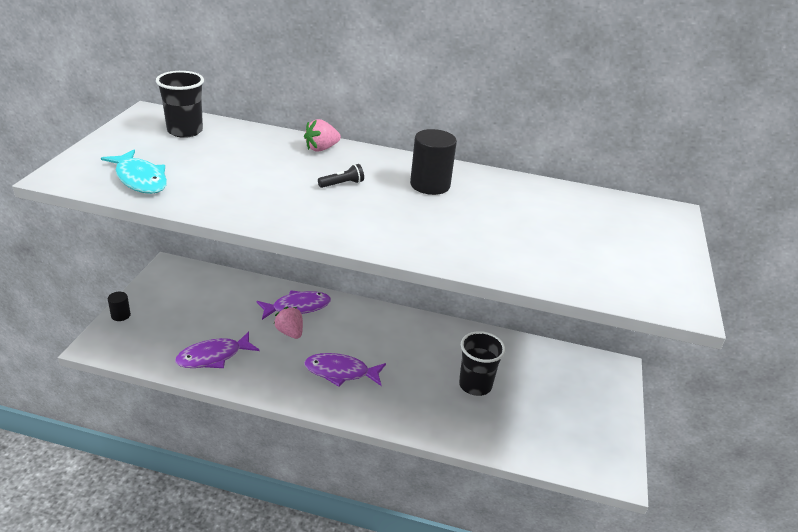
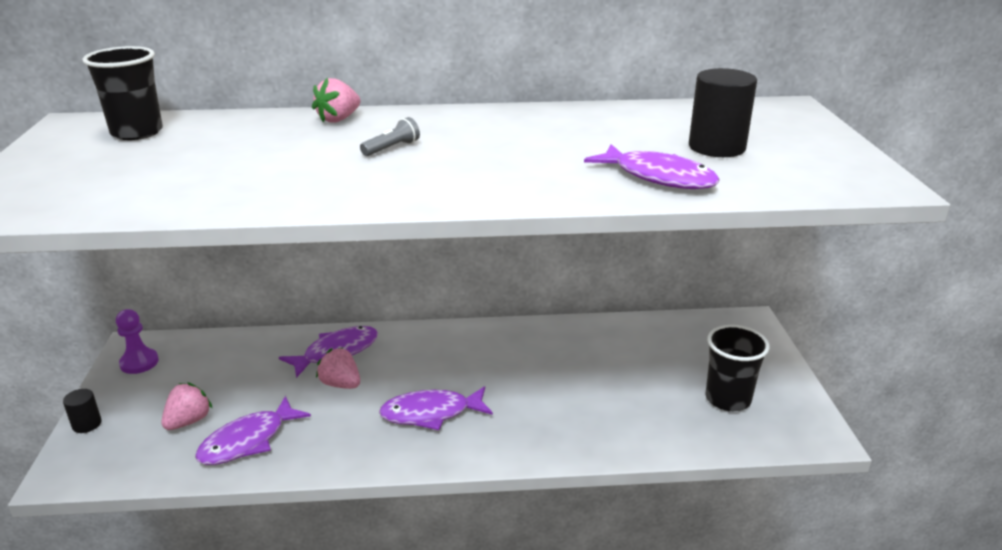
camera: 15 degrees left, 5 degrees down
turquoise fish [101,150,167,194] -> none
black flashlight [318,164,364,188] -> grey flashlight [360,117,420,156]
black cylinder [410,129,457,195] -> black cylinder moved to [689,68,757,157]
black cup [459,331,506,396] -> black cup moved to [706,325,770,411]
none -> purple pawn [116,309,159,374]
none -> pink strawberry [161,382,213,430]
none -> purple fish [584,144,720,189]

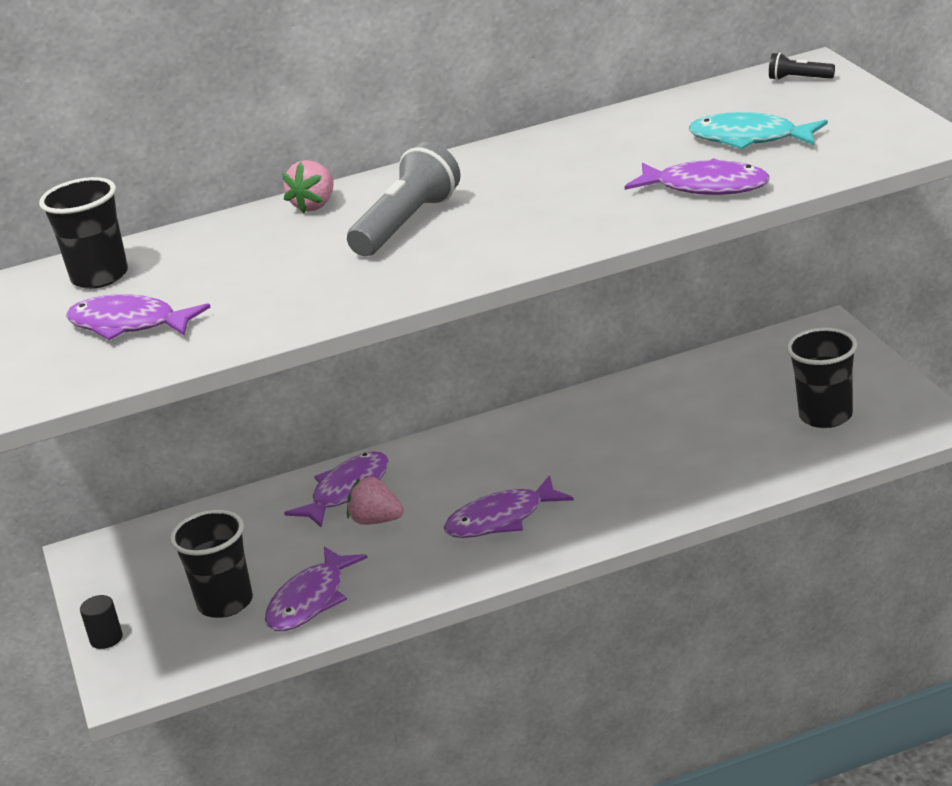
camera: 10 degrees left, 0 degrees up
purple pawn [116,309,159,374] -> none
pink strawberry [161,382,213,430] -> black cup [170,510,253,618]
grey flashlight [360,117,420,156] -> grey flashlight [347,142,461,256], size x2.13
black cylinder [689,68,757,157] -> turquoise fish [689,112,828,149]
none -> purple fish [66,294,211,340]
none -> black flashlight [769,52,835,80]

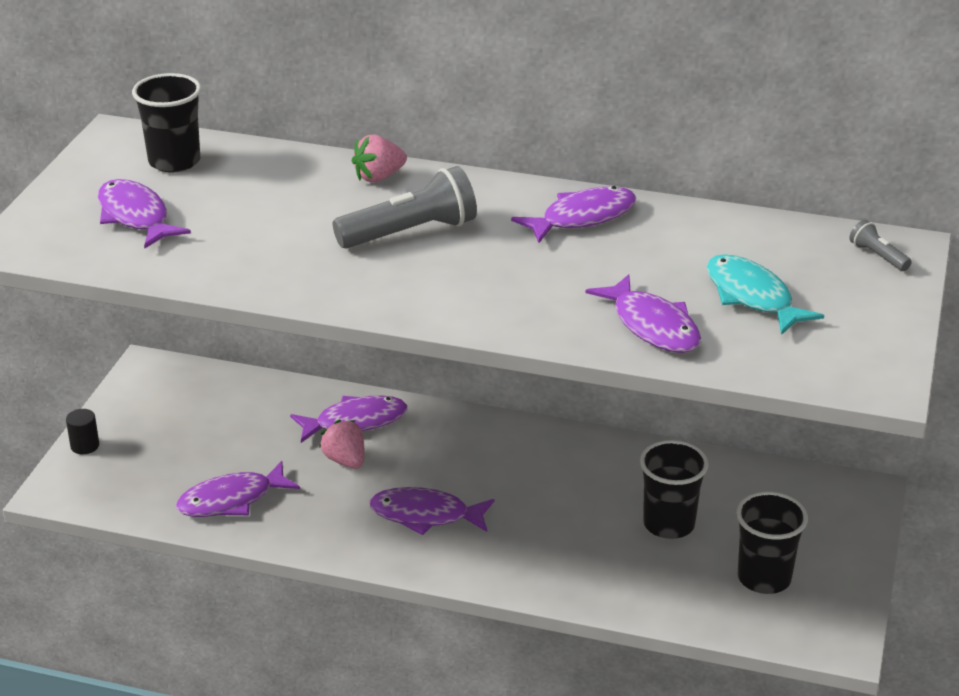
camera: 30 degrees right, 5 degrees up
black cup [170,510,253,618] -> black cup moved to [640,440,709,539]
black flashlight [769,52,835,80] -> grey flashlight [849,220,912,271]
none -> purple fish [511,186,636,243]

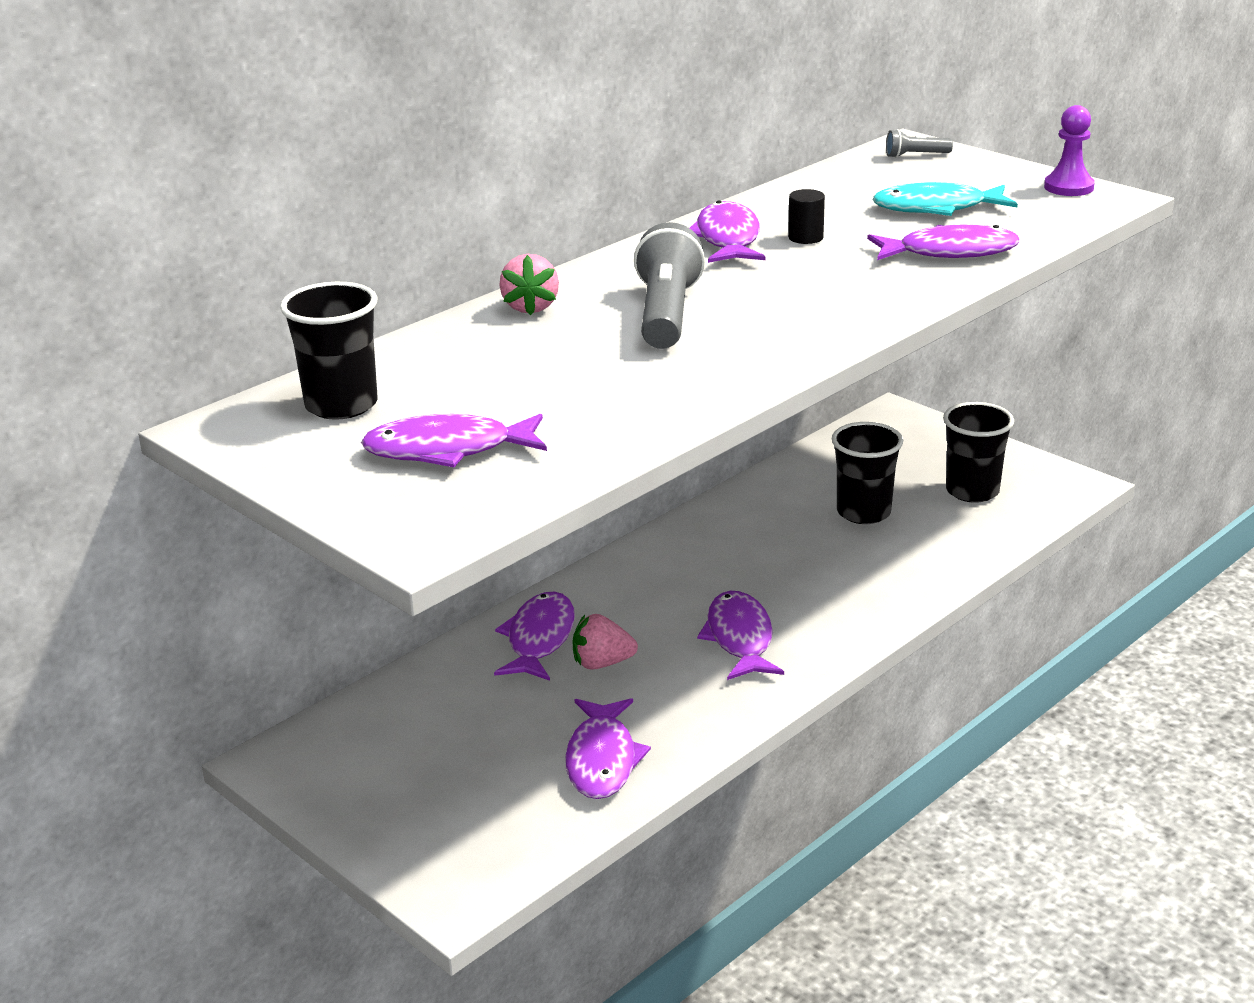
camera: 60 degrees left, 5 degrees down
black cylinder [66,409,99,454] -> black cylinder moved to [788,189,825,244]
purple fish [369,487,494,535] -> purple fish turned 135 degrees clockwise [697,591,784,680]
none -> purple pawn [1044,105,1095,196]

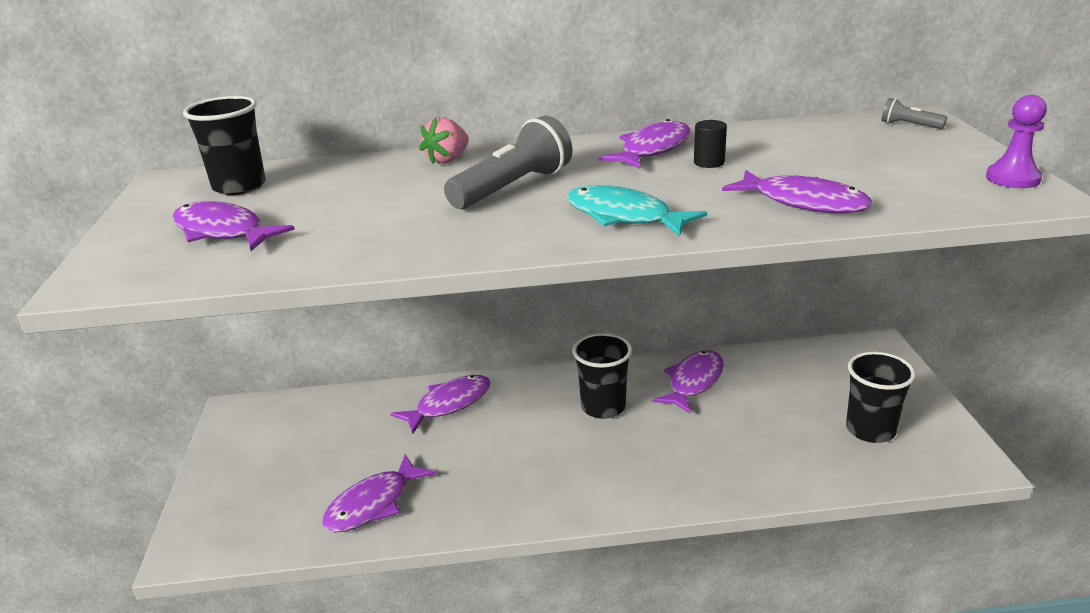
camera: 40 degrees right, 0 degrees up
pink strawberry [572,614,638,670] -> none
purple fish [697,591,784,680] -> purple fish moved to [652,350,724,414]
black cup [832,422,903,524] -> black cup moved to [572,333,632,419]
turquoise fish [873,182,1018,216] -> turquoise fish moved to [567,185,707,237]

